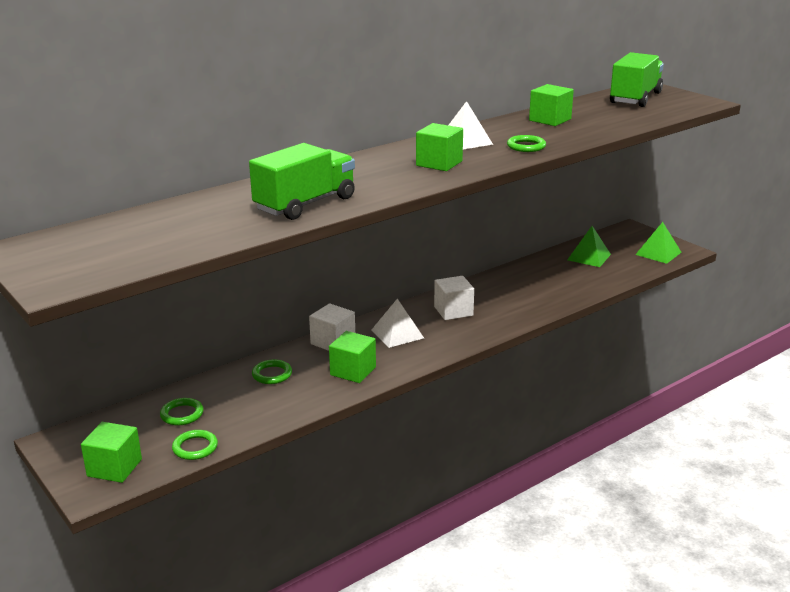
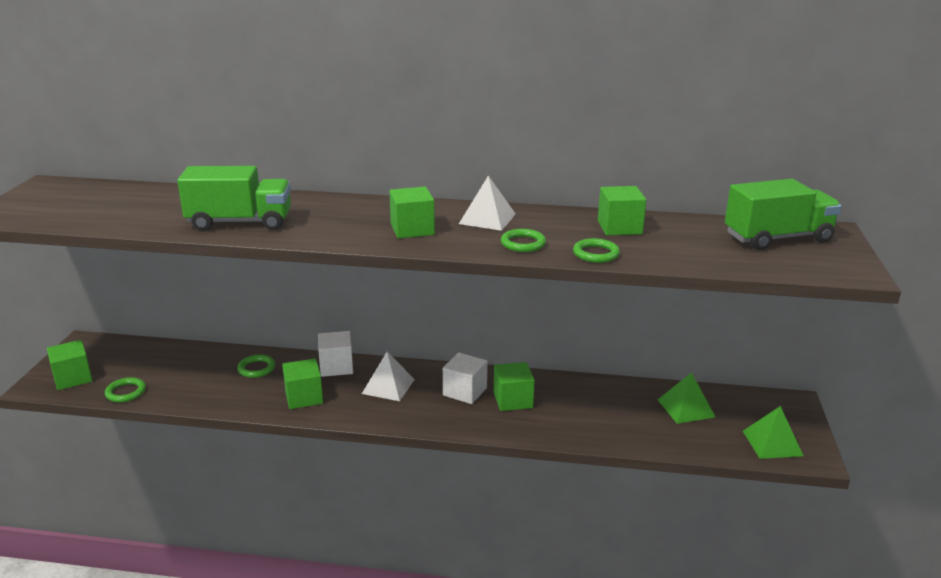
camera: 45 degrees right, 0 degrees up
green ring [160,398,204,425] -> green ring moved to [573,238,620,263]
none -> green cube [494,362,535,411]

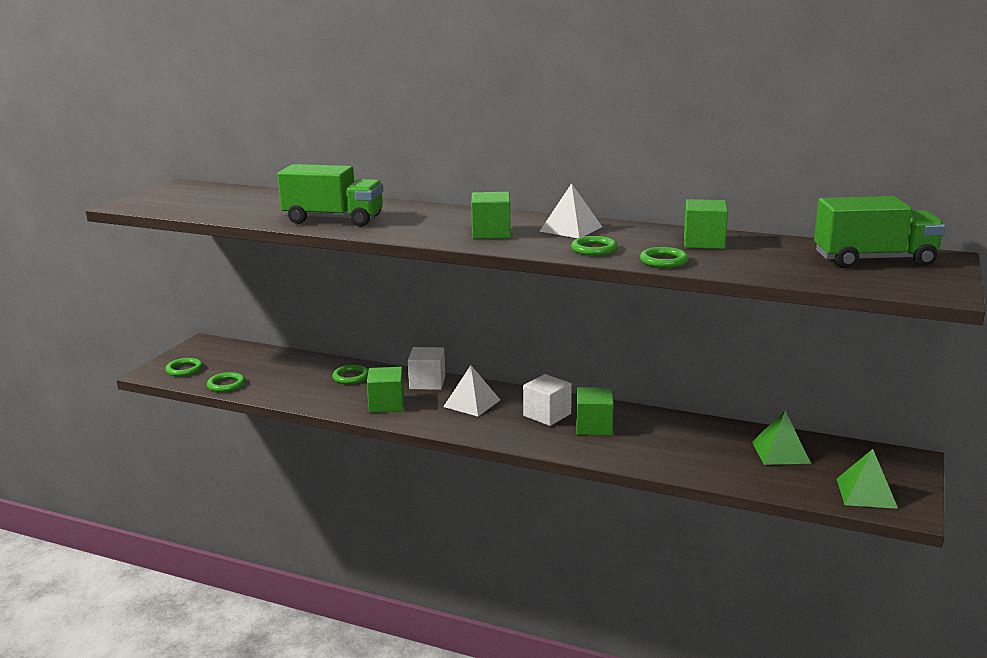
camera: 15 degrees right, 5 degrees down
green cube [47,340,93,390] -> green ring [165,358,203,377]

